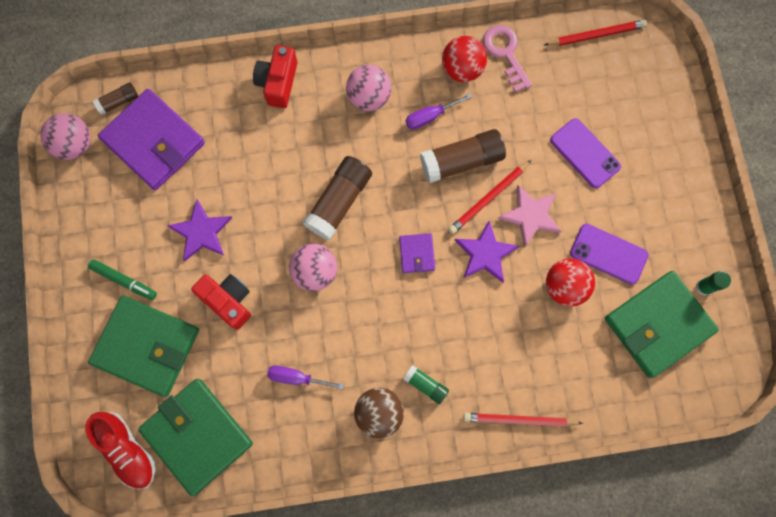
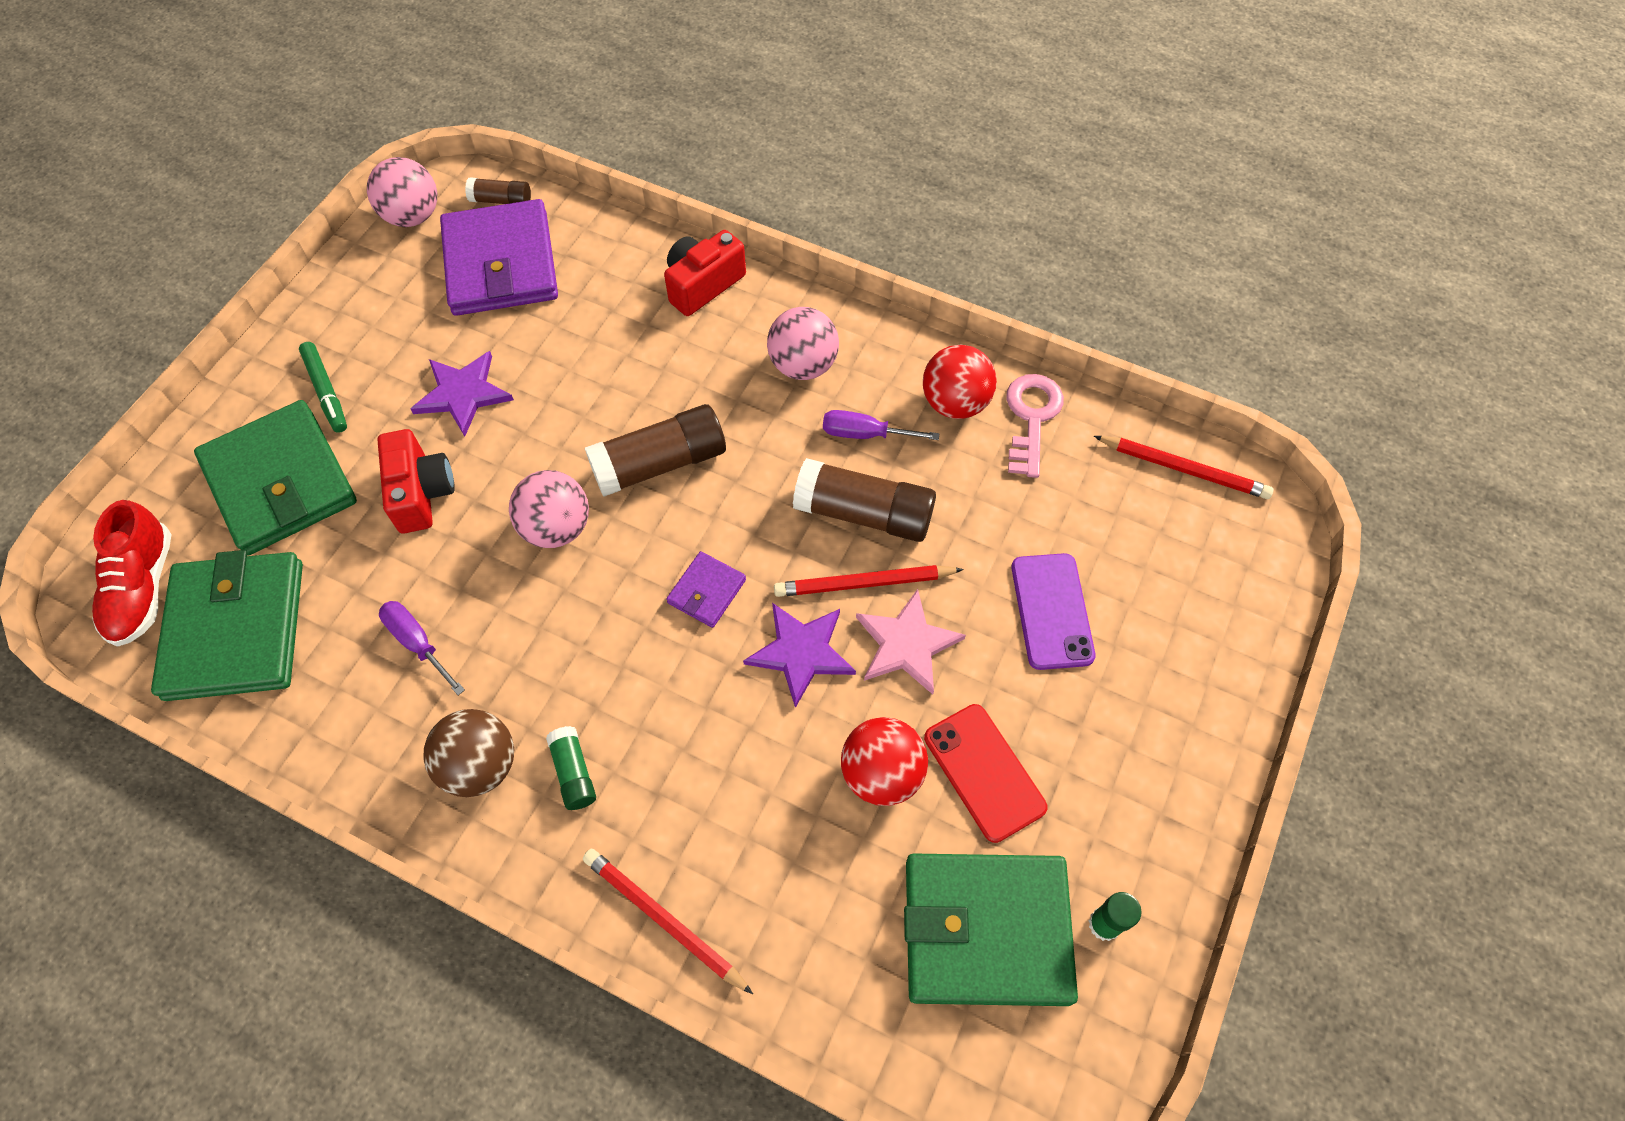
camera: 35 degrees right, 15 degrees down
purple phone [570,224,648,285] -> red phone [924,704,1047,843]

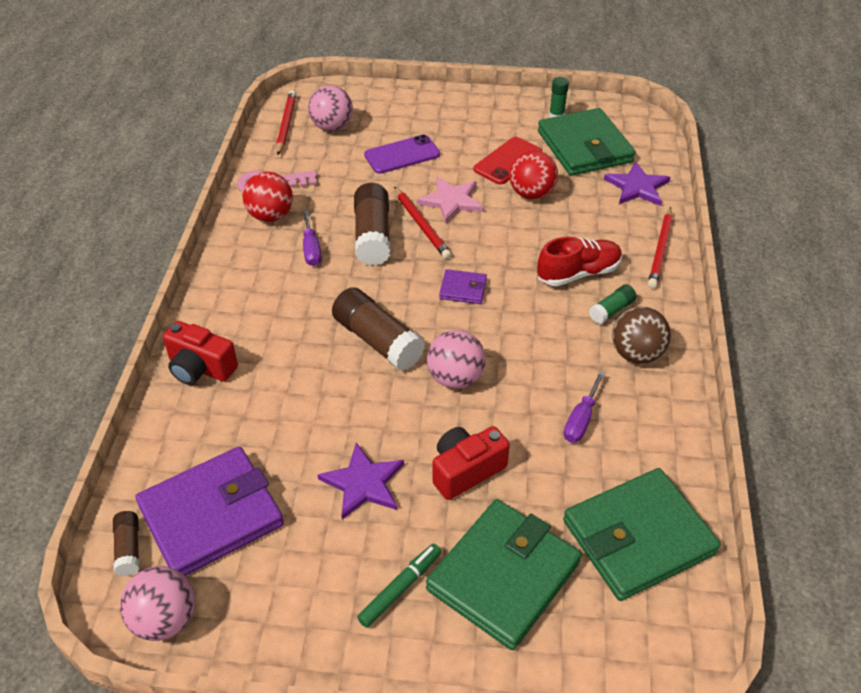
camera: 110 degrees left, 15 degrees down
red shoe [92,500,172,647] -> red shoe moved to [537,237,622,286]
purple star [743,603,856,708] -> purple star moved to [604,161,670,206]
pink ball [767,307,839,380] -> pink ball moved to [308,85,353,131]

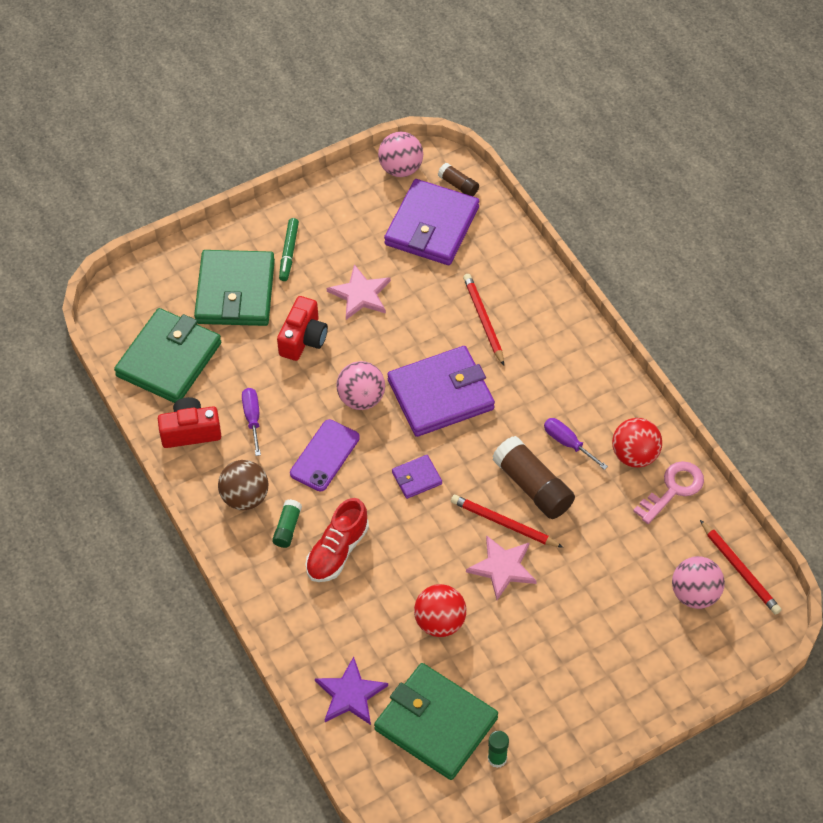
camera: 145 degrees right, 10 degrees up
red camera [163,321,238,385] -> red camera moved to [158,397,221,448]
purple star [317,443,404,520] -> pink star [327,264,391,320]
brown glue stick [332,287,425,371] -> purple wallet [387,346,495,437]
purple phone [364,134,440,174] -> purple phone moved to [290,419,360,491]
red phone [474,137,542,184] -> none
red pencil [648,207,673,288] -> red pencil moved to [463,274,504,366]

